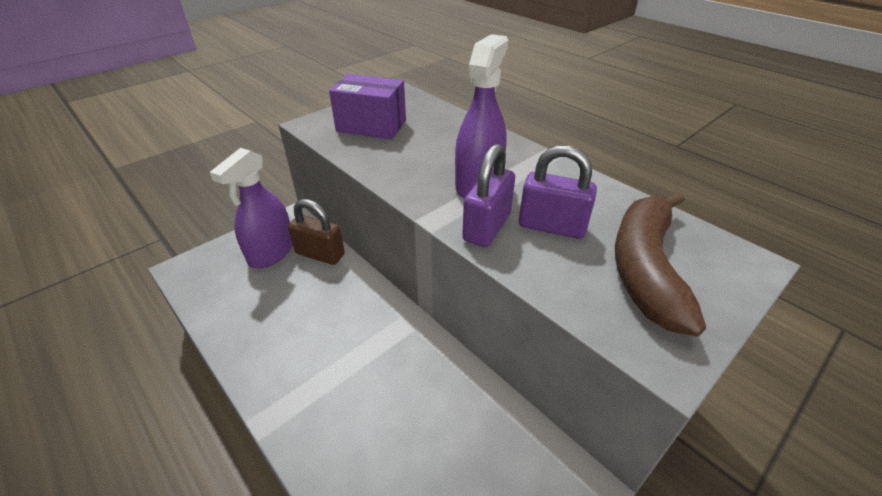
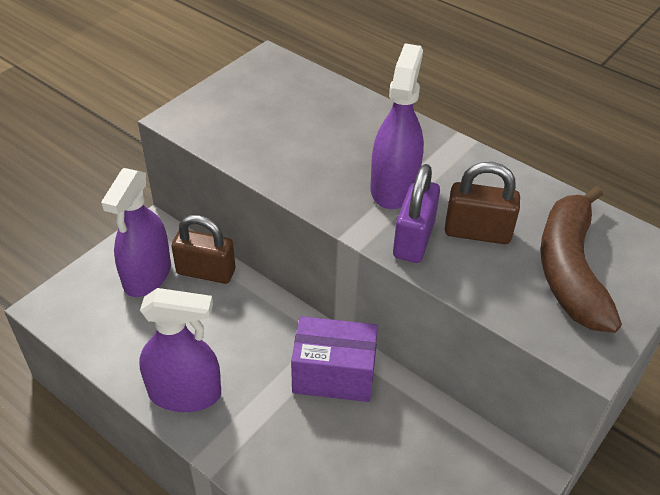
camera: 10 degrees left, 5 degrees up
purple box [329,74,406,139] -> purple box moved to [291,316,378,402]
purple padlock [519,145,597,239] -> brown padlock [445,162,520,244]
none -> purple spray bottle [139,288,221,412]

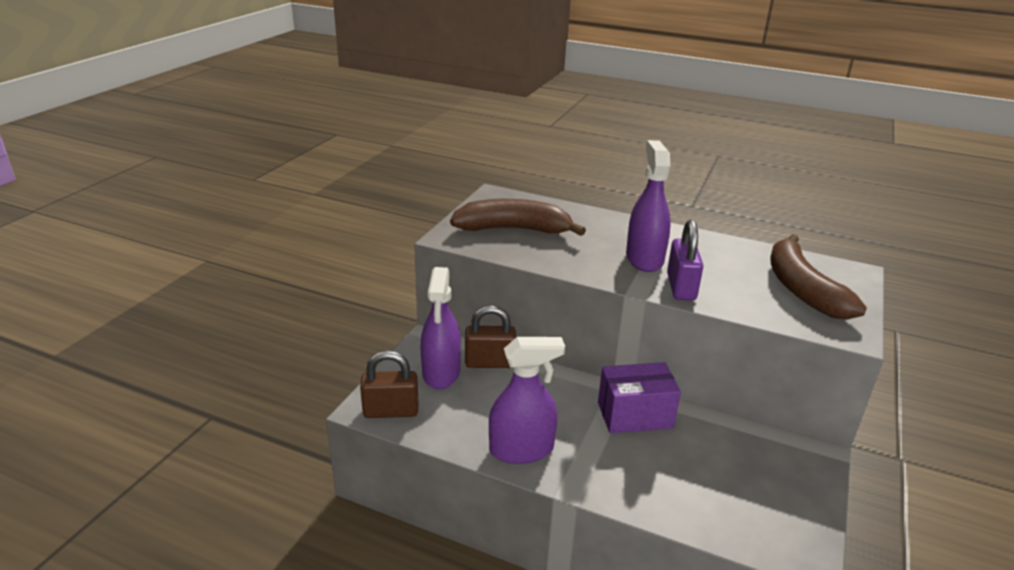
camera: 15 degrees left, 15 degrees down
brown padlock [445,162,520,244] -> brown padlock moved to [360,351,418,418]
none -> brown banana [450,199,586,236]

